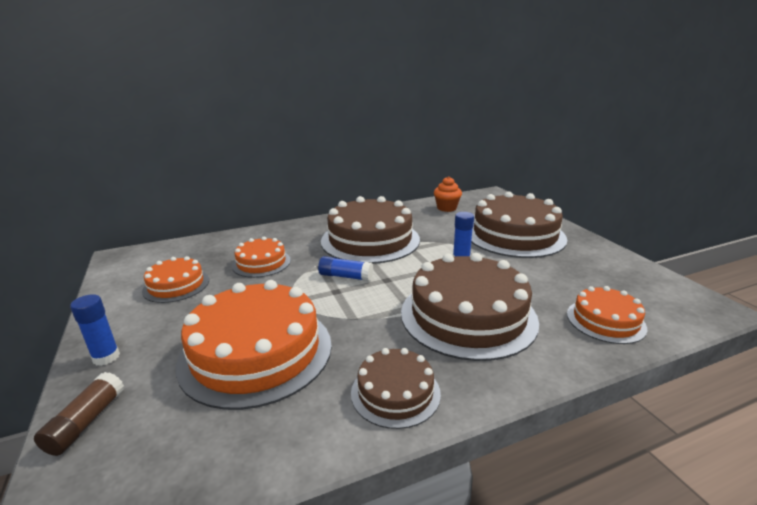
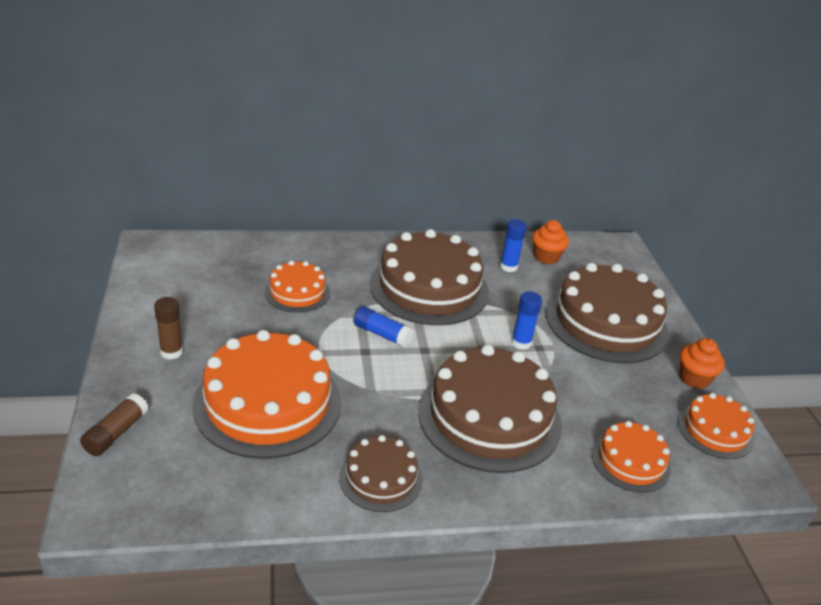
camera: 10 degrees right, 10 degrees up
blue glue stick [70,294,120,366] -> blue glue stick moved to [500,219,527,272]
orange cake [142,256,209,303] -> orange cake moved to [678,393,754,459]
none -> brown glue stick [154,297,183,360]
none -> orange cupcake [679,338,725,389]

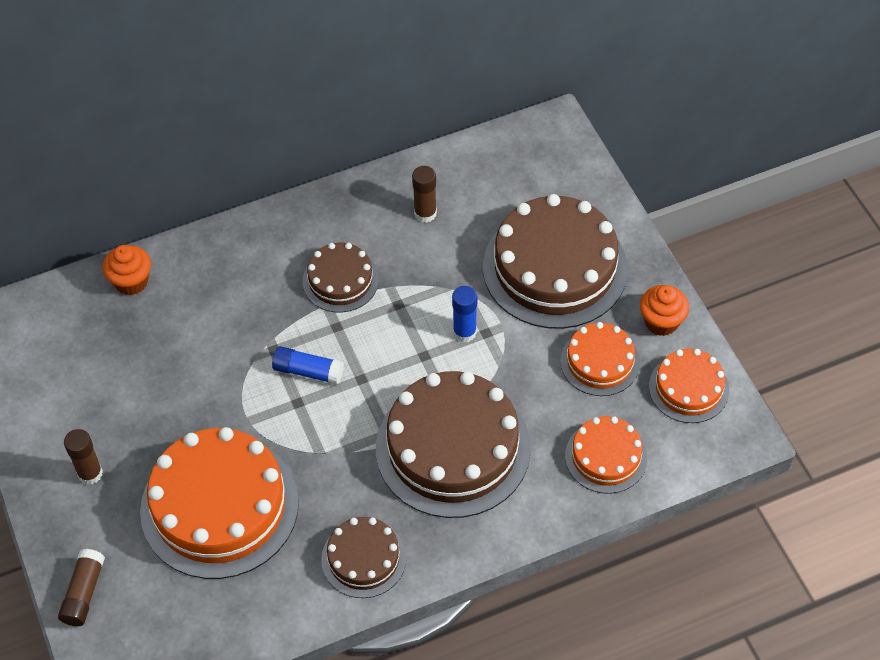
camera: 10 degrees left, 20 degrees up
orange cake [264,261,330,313] -> orange cake moved to [560,322,640,396]
brown cake [370,229,489,325] -> brown cake [302,243,379,312], size x0.53
blue glue stick [500,219,527,272] -> brown glue stick [412,166,437,223]
orange cupcake [532,220,569,264] -> orange cupcake moved to [103,245,151,295]

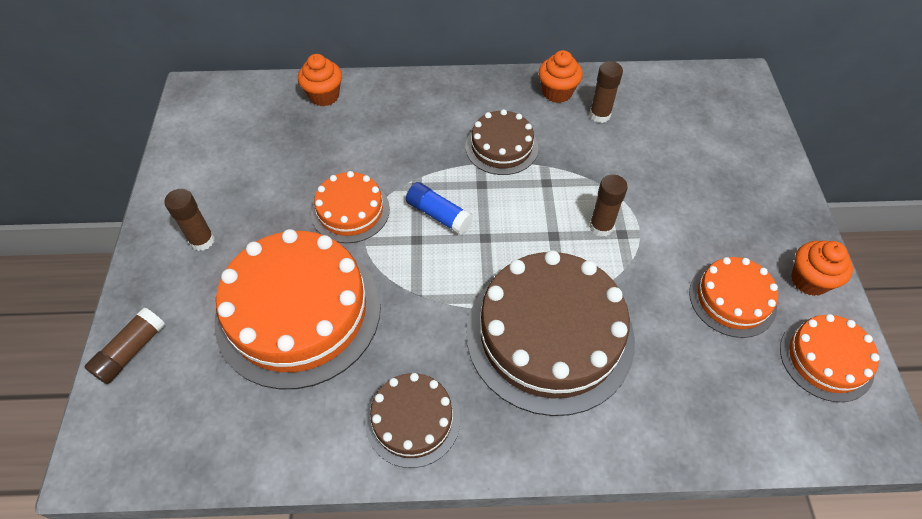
camera: 20 degrees right, 0 degrees up
blue glue stick [452,286,477,342] -> brown glue stick [589,174,628,237]
brown cake [483,194,628,329] -> none
orange cake [565,416,647,494] -> orange cake moved to [311,171,390,243]
none -> orange cupcake [538,50,583,103]

